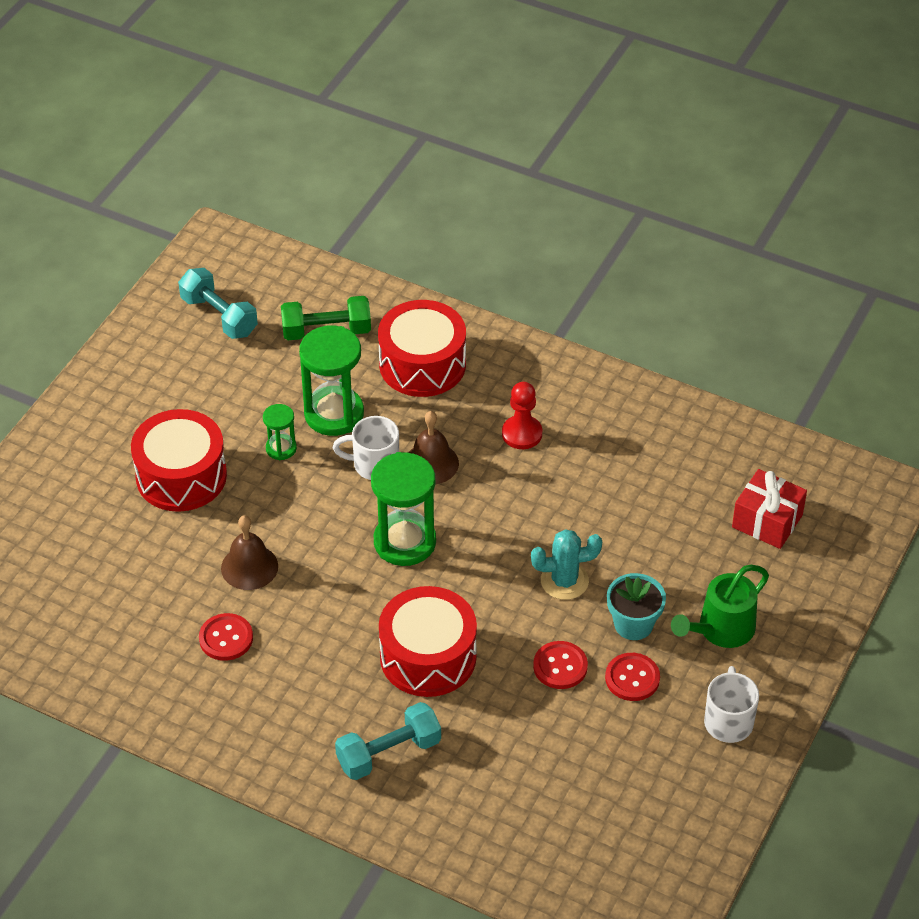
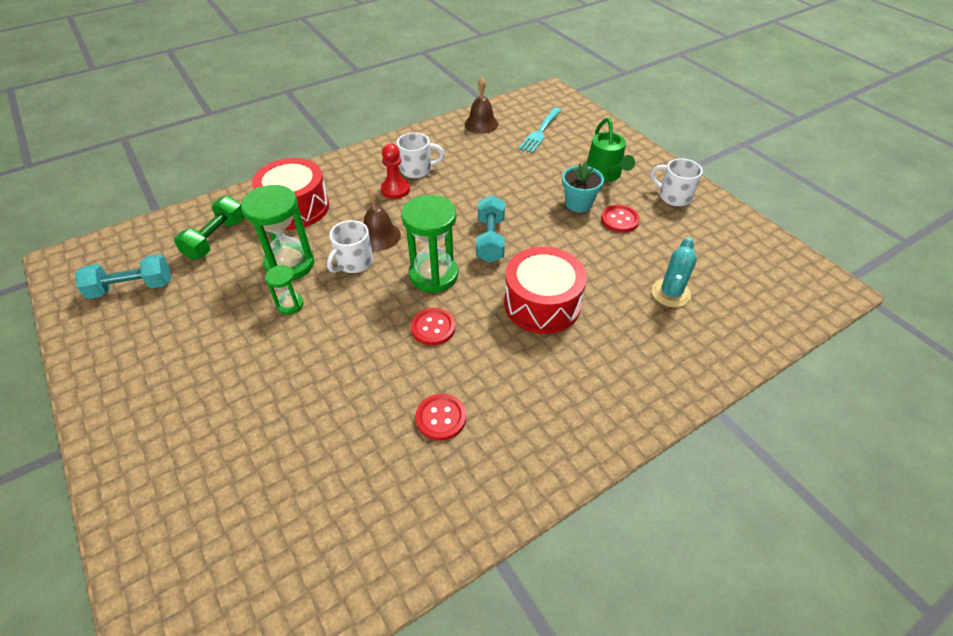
camera: 60 degrees left, 0 degrees up
red drum [131,409,227,512] -> none
brown bell [221,515,278,590] -> brown bell moved to [465,77,499,134]
turquoise dumbbell [335,702,441,780] -> turquoise dumbbell moved to [476,195,505,263]
turquoise cactus [531,529,602,600] -> turquoise cactus moved to [652,238,697,307]
red button [533,641,588,689] -> red button moved to [411,308,456,346]
red gift [732,469,807,549] -> turquoise fork [519,107,561,153]
none -> white mug [397,132,444,178]

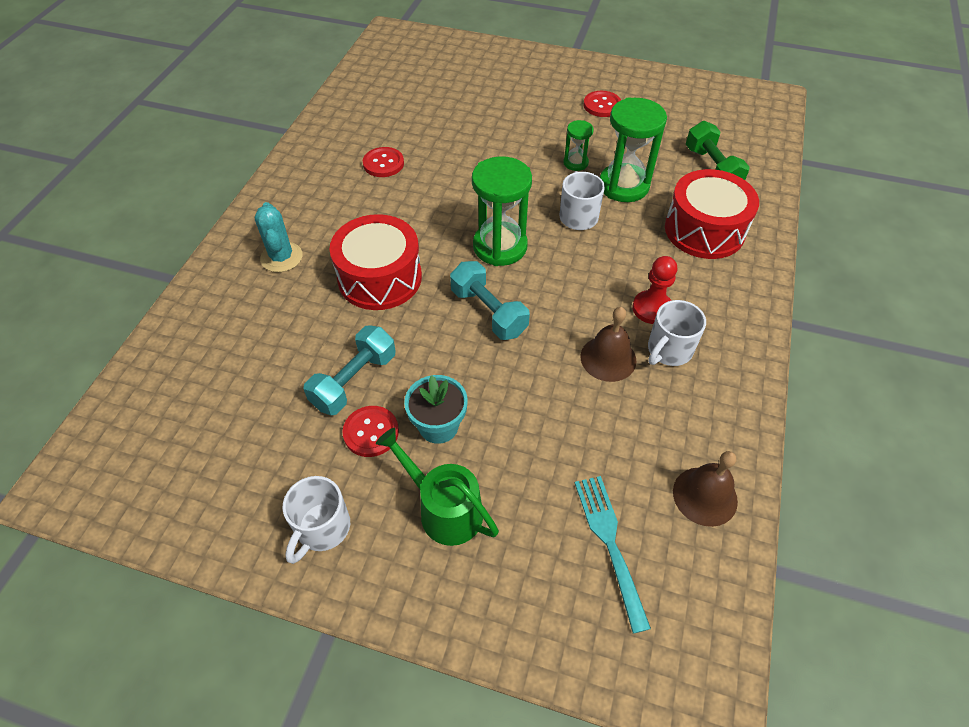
camera: 140 degrees right, 5 degrees up
turquoise dumbbell [75,254,171,299] -> turquoise dumbbell moved to [303,325,396,415]
brown bell [364,187,401,251] -> brown bell moved to [580,307,637,382]
red button [411,308,456,346] -> red button moved to [583,91,621,117]
white mug [650,158,703,206] -> white mug turned 120 degrees clockwise [283,476,350,564]
turquoise cactus [652,238,697,307] -> turquoise cactus moved to [255,202,303,272]

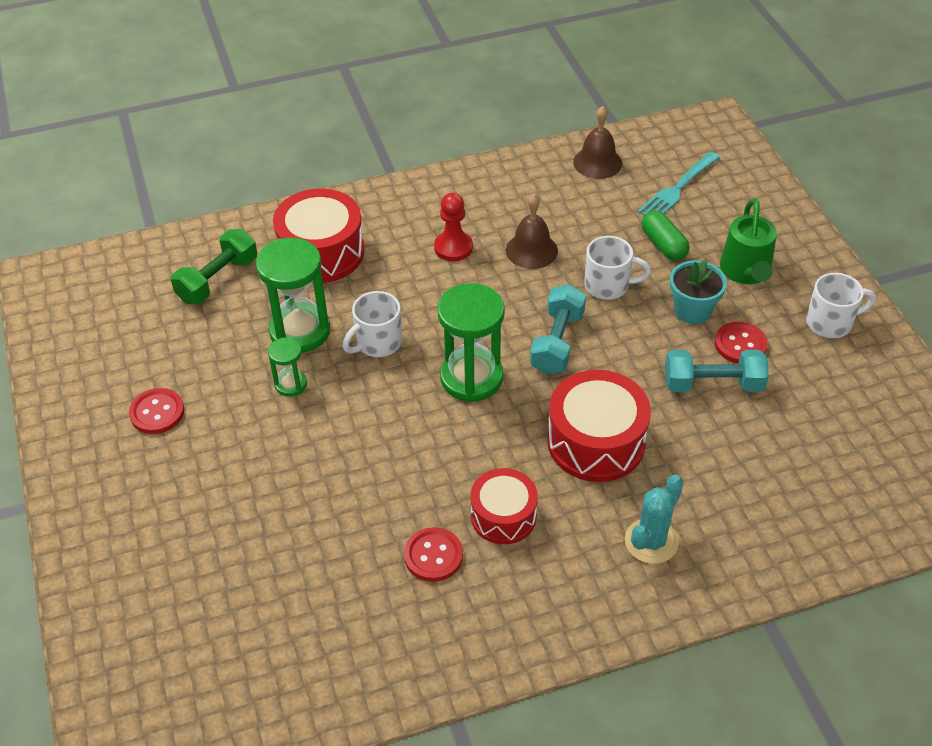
camera: 125 degrees left, 5 degrees down
white mug [648,300,706,366] -> white mug moved to [584,236,651,300]
none -> red drum [471,468,538,544]
none -> green capsule [641,210,690,261]

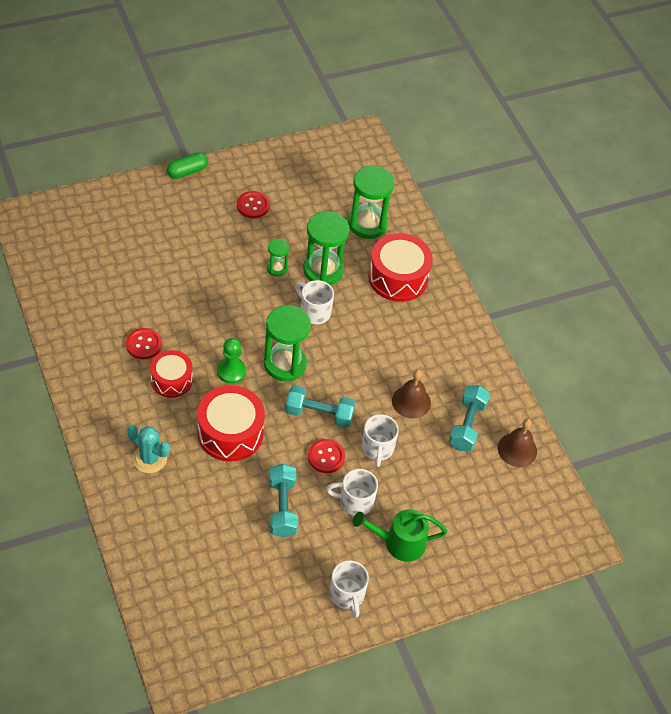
camera: 80 degrees right, 5 degrees up
green dumbbell [171,229,257,304] -> green hourglass [348,165,394,239]
red pawn [434,193,473,261] -> none
turquoise fork [637,152,720,215] -> none
green capsule [641,210,690,261] -> green capsule moved to [167,152,208,179]
turquoise flower pot [670,260,727,324] -> white mug [326,469,378,516]
red button [715,322,768,364] -> red button moved to [308,439,345,473]
none -> green pawn [217,338,246,384]
none -> turquoise dumbbell [449,385,490,451]

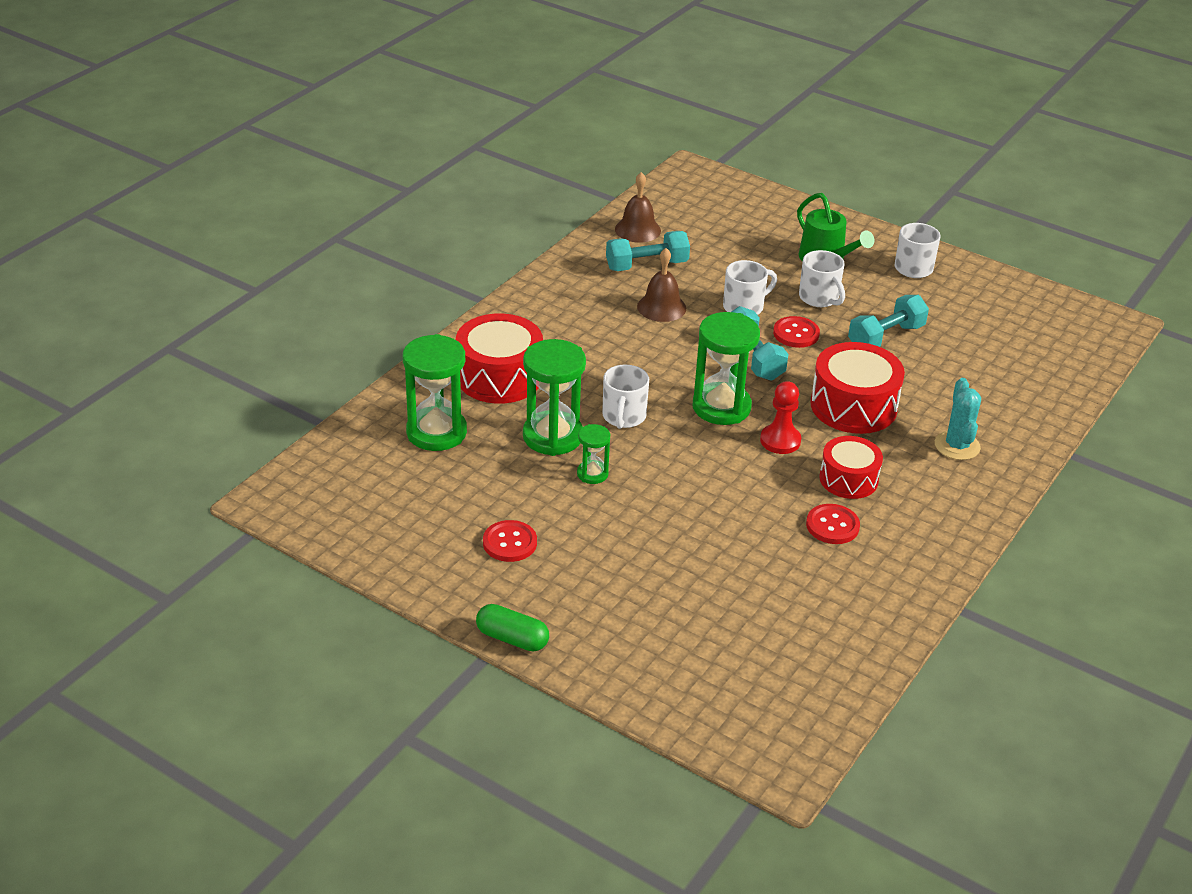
camera: 120 degrees left, 15 degrees down
green pawn [217,338,246,384] -> red pawn [760,381,801,454]

